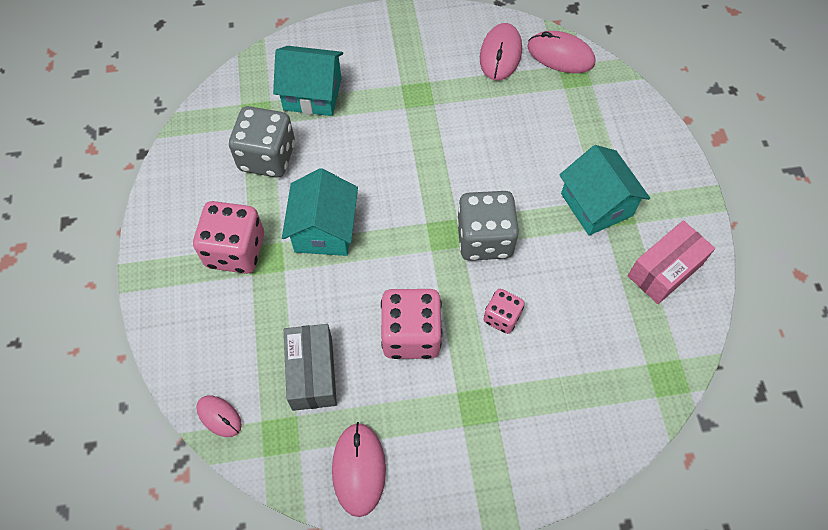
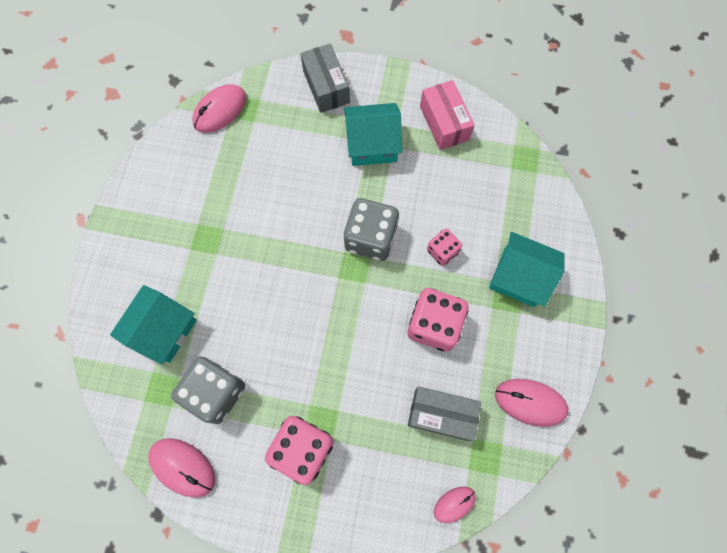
camera: 70 degrees left, 10 degrees up
turquoise house [282,168,358,256] -> turquoise house moved to [489,232,565,307]
pink mouse [480,23,522,80] -> pink mouse moved to [148,438,215,497]
none -> grey box [300,43,350,113]

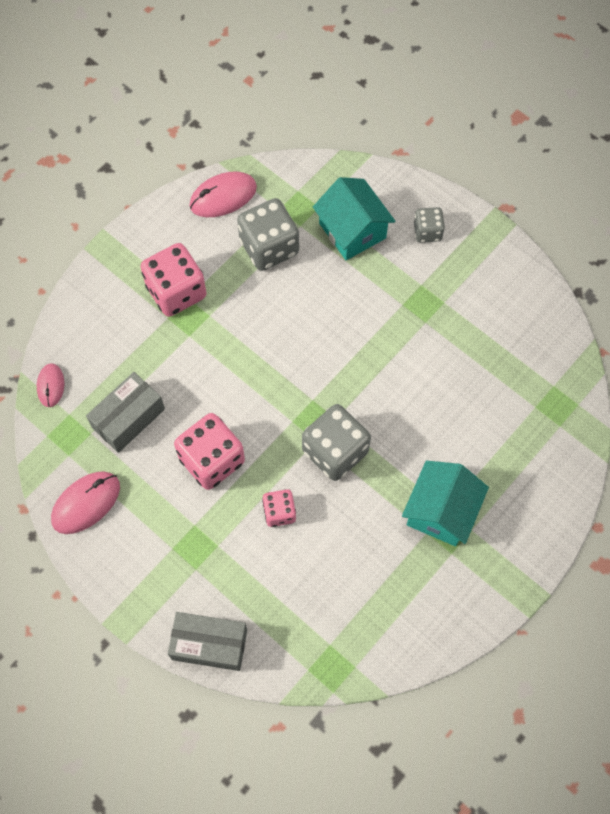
camera: 120 degrees right, 5 degrees down
pink mouse [192,84,246,133] -> none
grey box [300,43,350,113] -> grey box moved to [168,612,247,671]
pink box [420,80,475,150] -> none
turquoise house [489,232,565,307] -> none
none -> grey dice [414,207,445,243]

